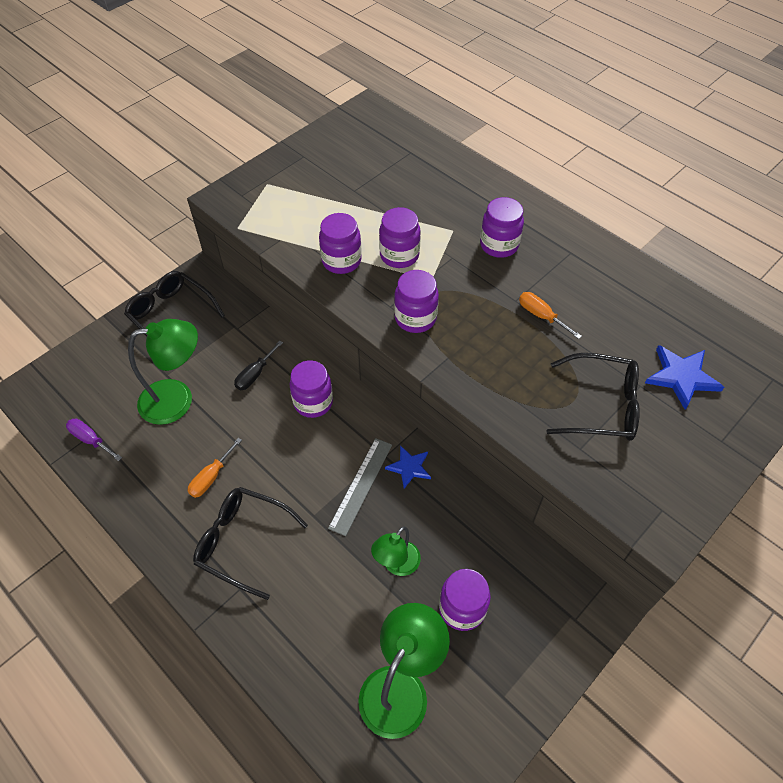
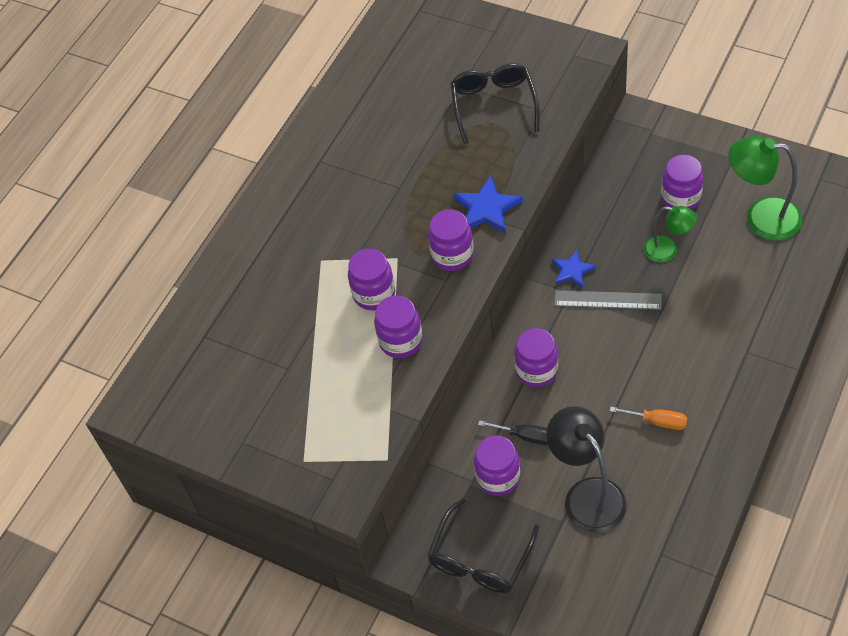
camera: 100 degrees left, 0 degrees up
purple screwdriver [66,418,122,461] -> none
green lamp [128,319,198,425] -> black lamp [546,406,626,533]
black glasses [193,487,308,600] -> none
purple jar [480,197,524,258] -> purple jar moved to [474,435,520,496]
orange screwdriver [519,292,582,339] -> none
blue star [645,345,724,410] -> blue star moved to [453,175,523,234]

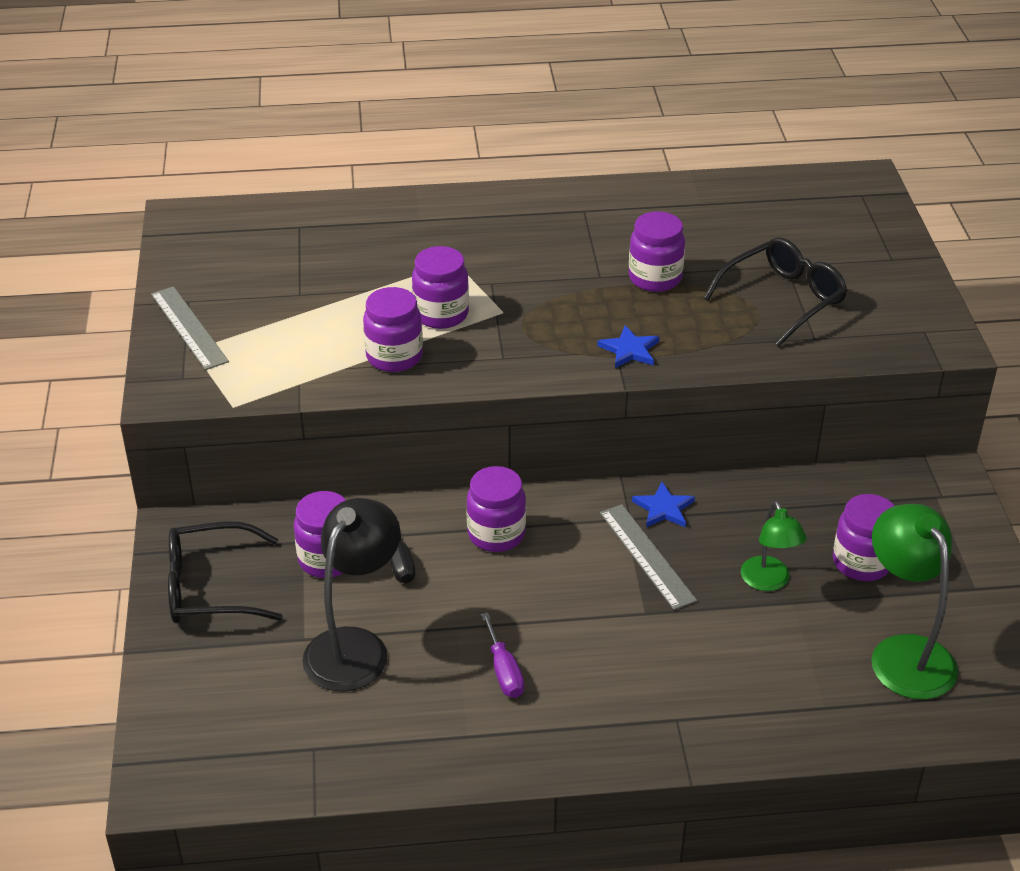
camera: 50 degrees right, 15 degrees down
purple jar [428,209,474,271] -> purple jar moved to [629,211,685,292]
blue star [453,175,523,234] -> blue star [597,325,659,368], size x0.66
orange screwdriver [610,407,687,430] -> purple screwdriver [481,613,524,698]
none -> grey ruler [151,286,229,370]

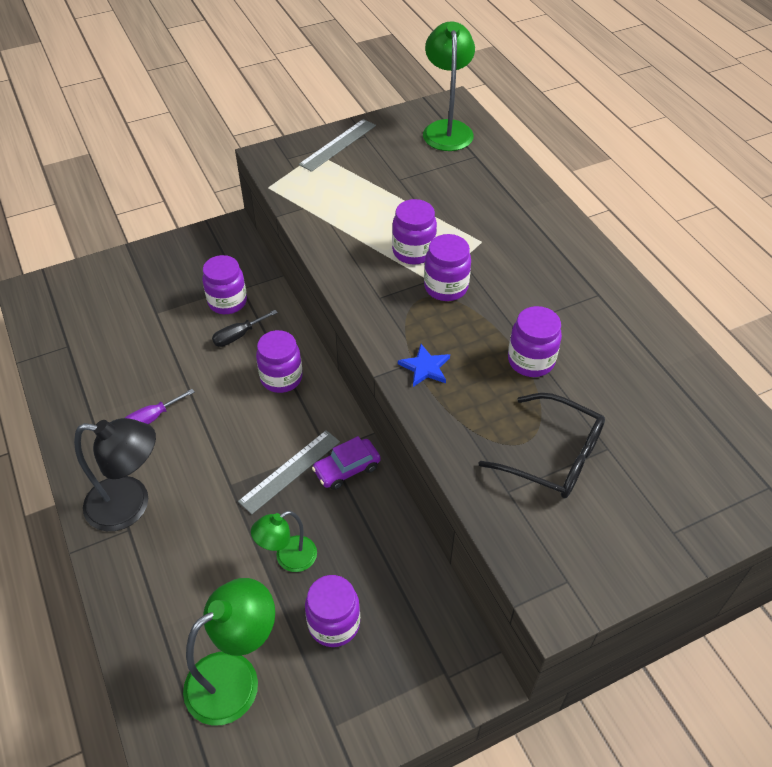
camera: 70 degrees right, 10 degrees up
black glasses [168,522,283,623] -> none
black lamp [302,498,400,692] -> black lamp moved to [74,418,156,531]
purple jar [363,287,423,372] -> purple jar moved to [424,234,471,301]
blue star [632,482,695,527] -> purple car [312,436,381,490]
none -> green lamp [423,21,475,151]

